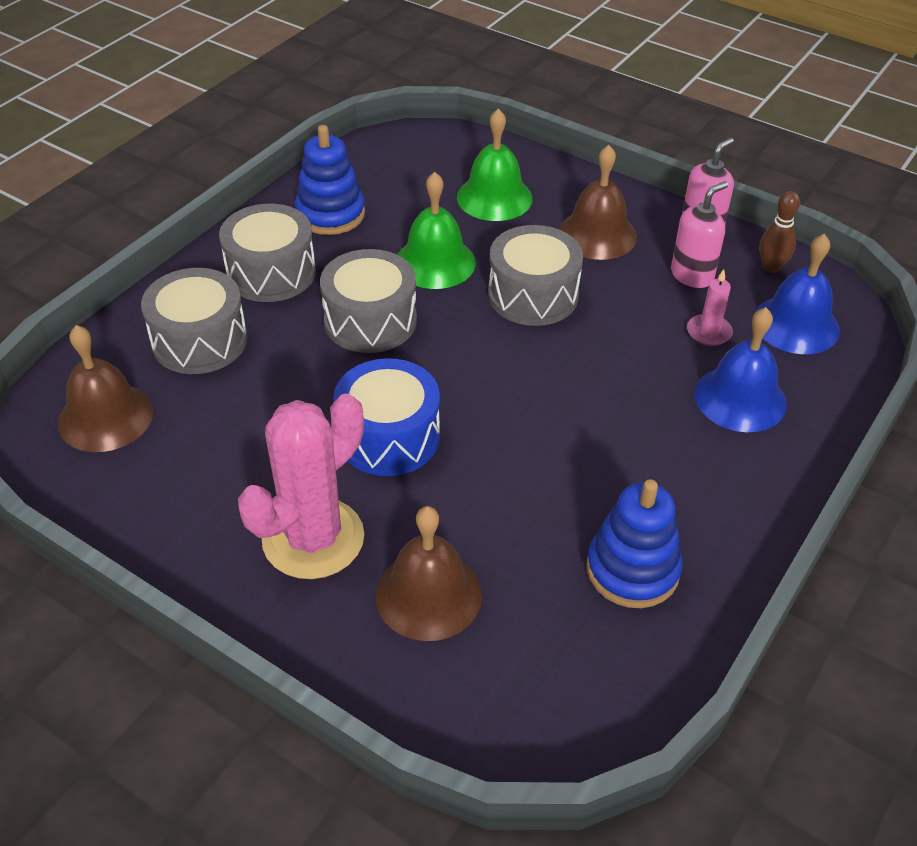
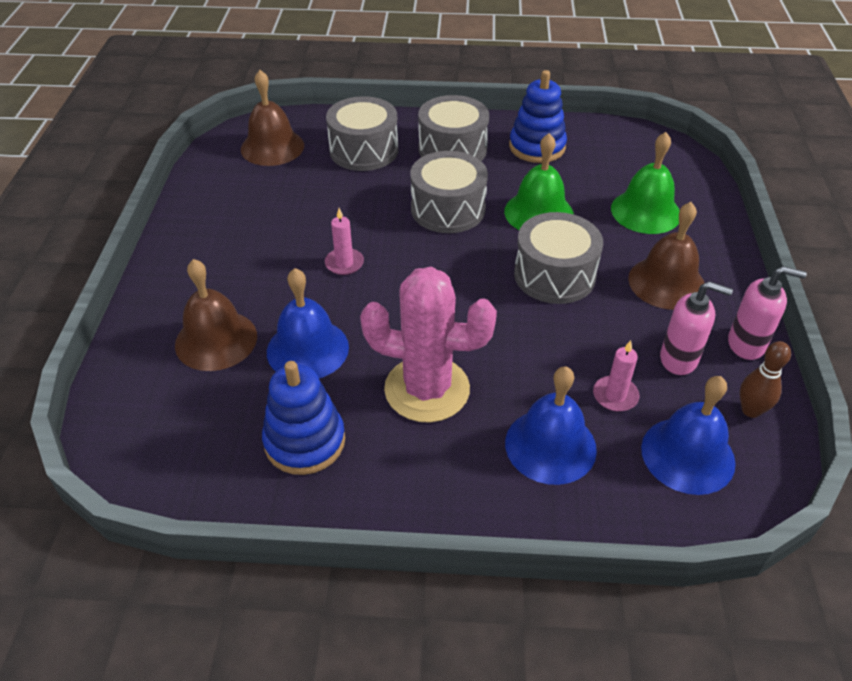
camera: 60 degrees right, 0 degrees up
pink cactus [238,394,364,579] -> pink cactus moved to [360,267,497,423]
blue drum [333,358,440,476] -> pink candle [325,208,364,275]
none -> blue bell [267,268,349,378]

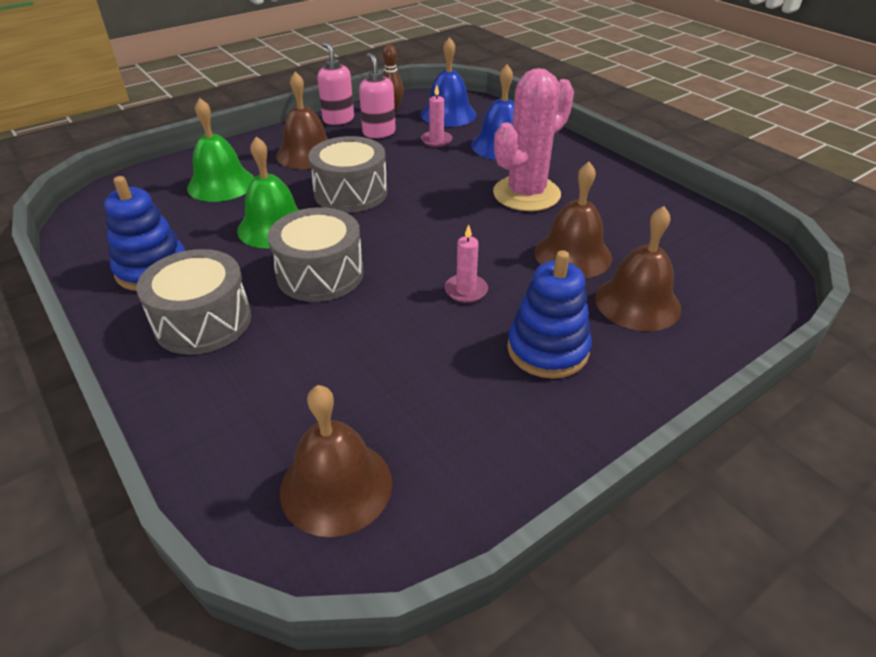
camera: 130 degrees left, 5 degrees down
blue stacking toy [262,361,345,475] -> blue stacking toy moved to [507,250,592,379]
blue bell [267,268,349,378] -> brown bell [534,162,612,278]
grey drum [326,96,398,171] -> none
pink cactus [360,267,497,423] -> pink cactus turned 75 degrees clockwise [493,68,574,211]

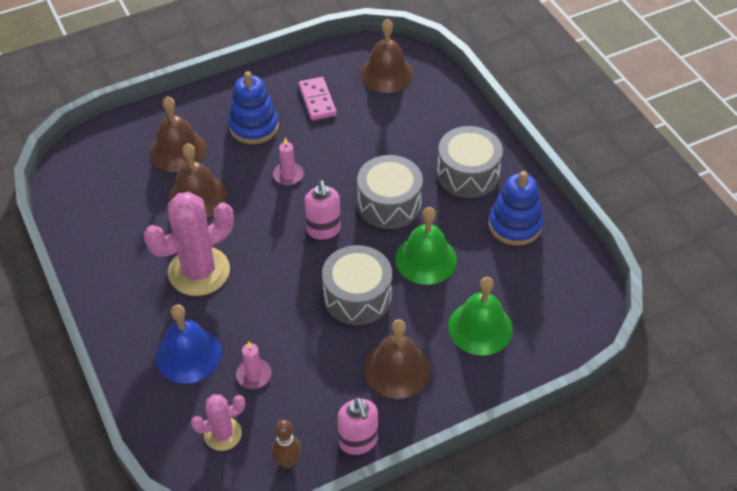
camera: 170 degrees left, 10 degrees up
pink soap dispenser [359,53,396,138] -> pink soap dispenser moved to [304,180,341,240]
blue bell [421,37,476,127] -> pink cactus [191,394,245,451]
none -> pink domino [299,77,337,120]

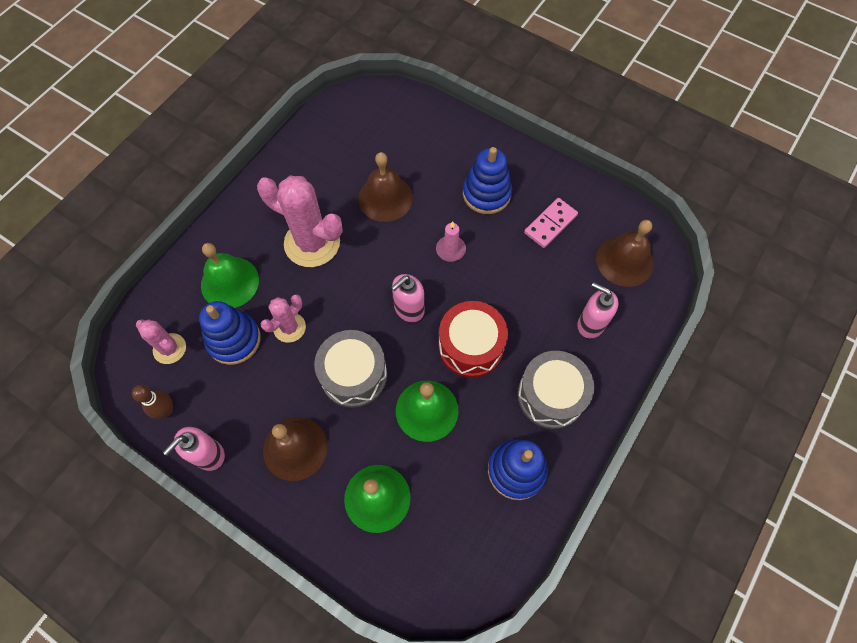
camera: 60 degrees right, 15 degrees up
brown bell [150,96,207,172] -> none
blue bell [155,304,222,384] -> green bell [201,243,259,308]
pink candle [236,341,272,389] -> blue stacking toy [199,301,261,365]
grey drum [357,155,423,229] -> red drum [438,301,508,378]
none -> pink cactus [261,295,306,343]
none -> pink soap dispenser [577,282,618,338]

